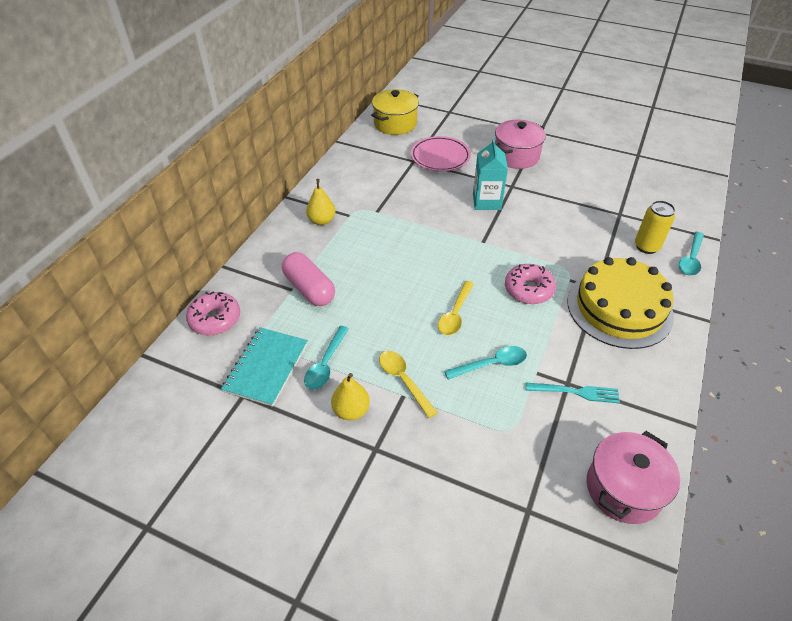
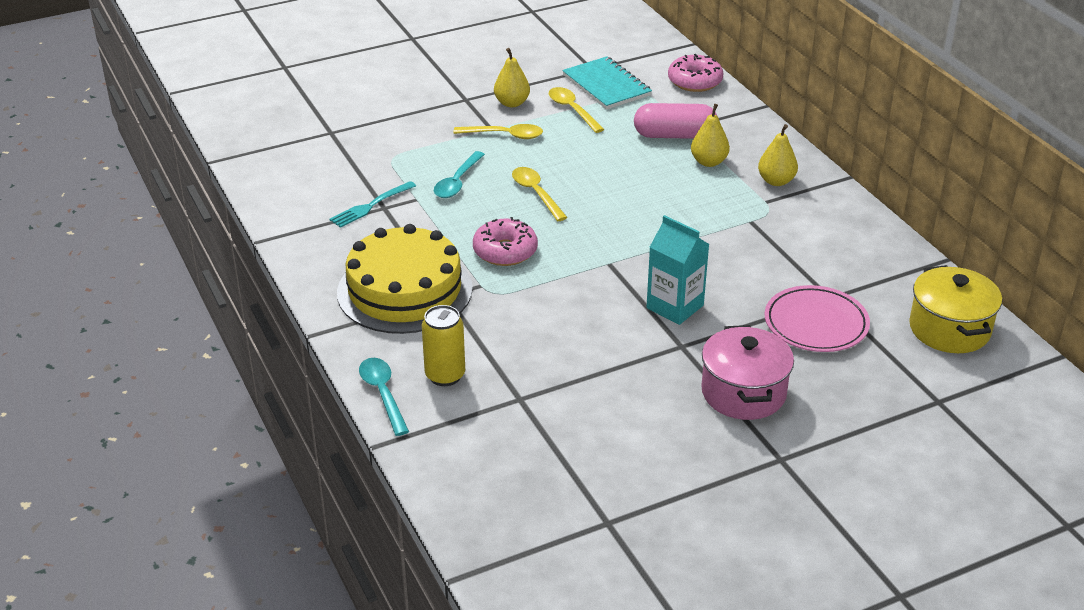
camera: 130 degrees right, 10 degrees down
turquoise spoon [304,326,349,390] -> yellow spoon [549,87,604,133]
pink pot [587,431,680,524] -> none
none -> yellow pear [691,104,730,167]

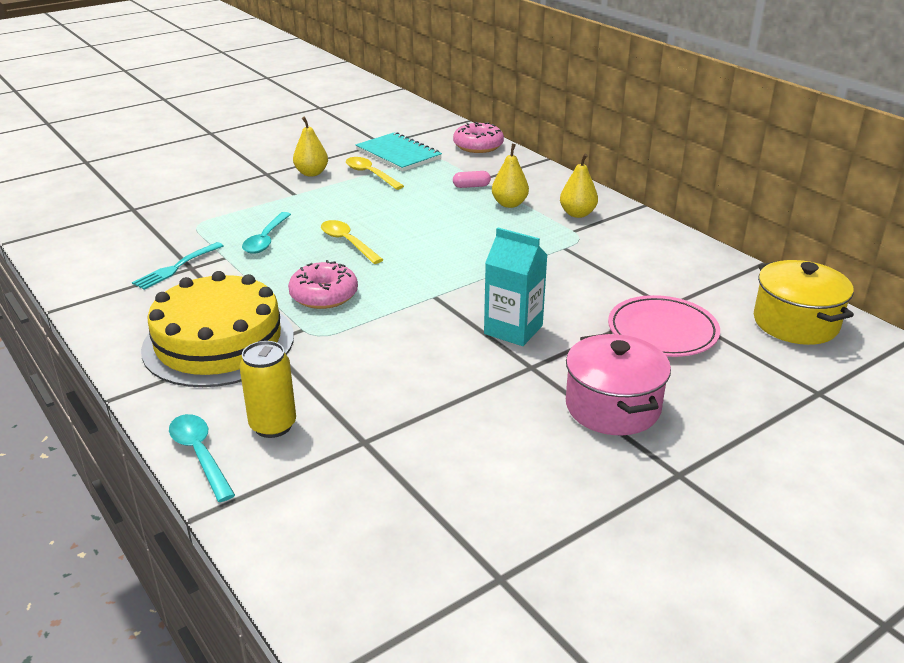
camera: 10 degrees left, 5 degrees down
yellow spoon [453,124,543,139] -> none
pink capsule [634,103,717,139] -> pink capsule [453,171,491,188], size x0.48

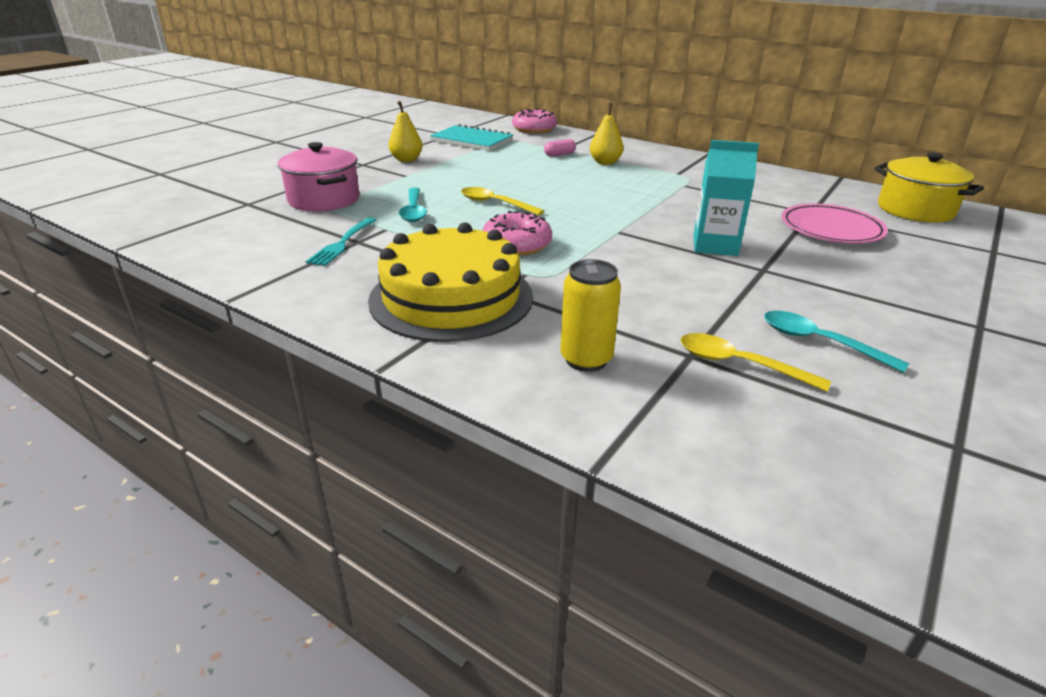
camera: 20 degrees left, 0 degrees up
turquoise spoon [169,414,235,502] -> turquoise spoon moved to [764,311,909,373]
yellow spoon [346,157,404,190] -> yellow spoon moved to [680,333,831,392]
yellow pear [560,154,598,218] -> none
pink pot [566,333,671,435] -> pink pot moved to [278,142,360,212]

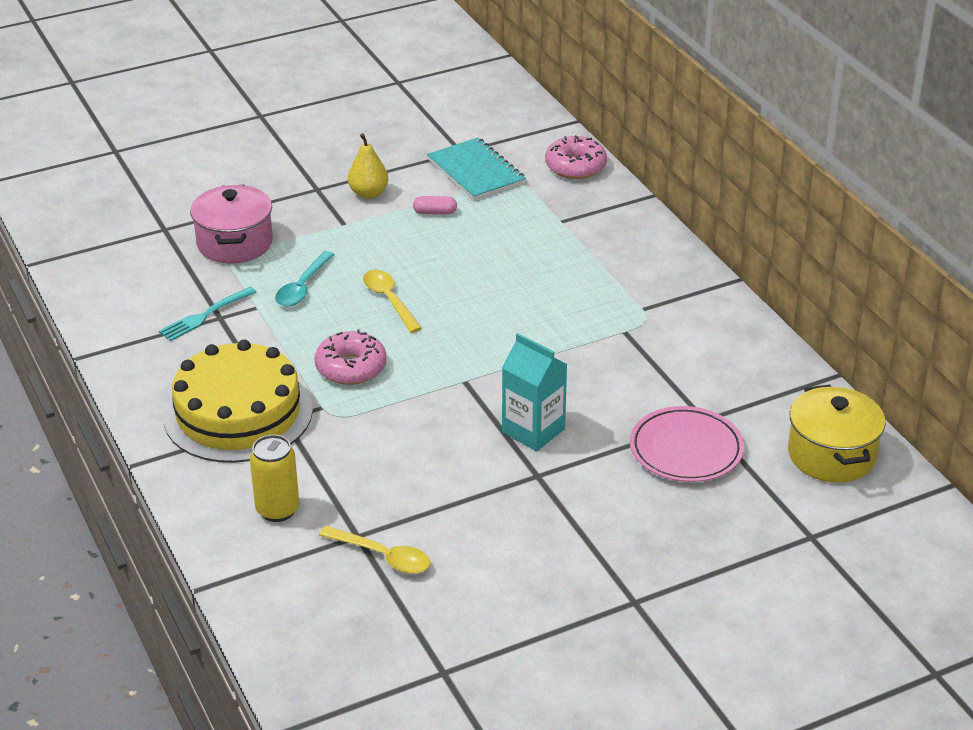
camera: 30 degrees right, 5 degrees up
pink capsule [544,139,576,157] -> pink capsule moved to [413,196,457,215]
yellow pear [590,103,623,165] -> none
yellow spoon [680,333,831,392] -> yellow spoon turned 150 degrees clockwise [319,526,431,574]
turquoise spoon [764,311,909,373] -> none

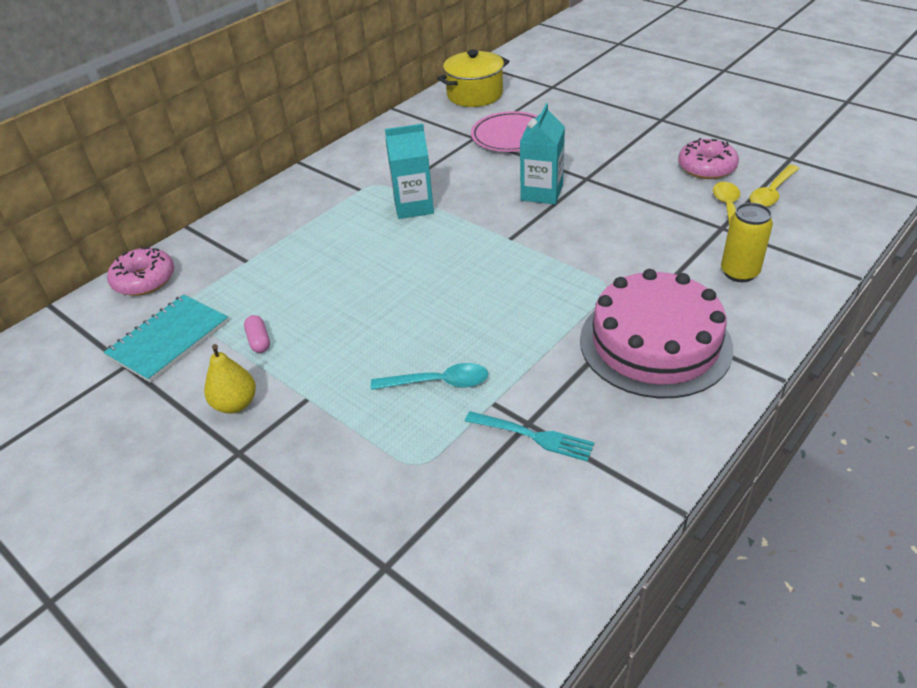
camera: 110 degrees left, 5 degrees up
yellow cake [164,340,313,463] -> pink cake [580,269,733,398]
pink pot [190,185,273,264] -> none
pink donut [315,329,386,385] -> pink donut moved to [678,138,739,179]
yellow spoon [363,270,422,333] -> yellow spoon moved to [749,165,799,207]
none -> turquoise carton [385,124,434,219]

